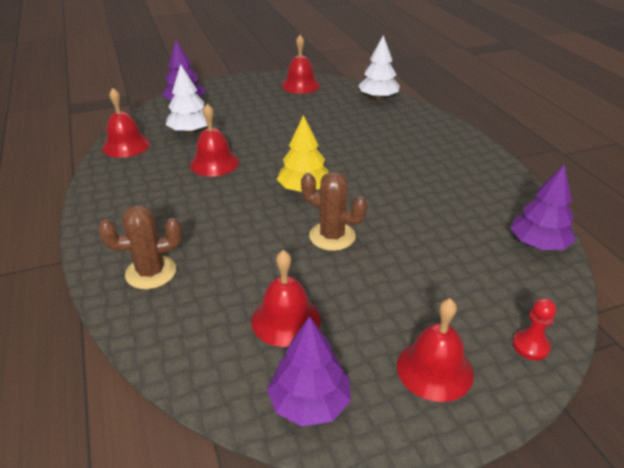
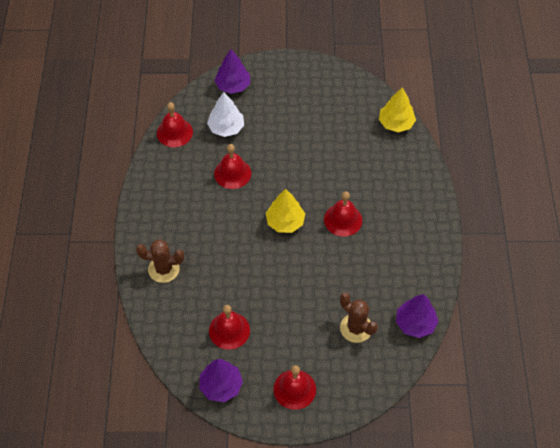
camera: 20 degrees right, 20 degrees up
red bell [281,35,320,94] -> red bell moved to [324,191,362,237]
brown cactus [301,172,367,251] -> brown cactus moved to [340,292,378,343]
white tree [358,35,400,100] -> yellow tree [379,87,416,132]
red pawn [513,298,556,360] -> none

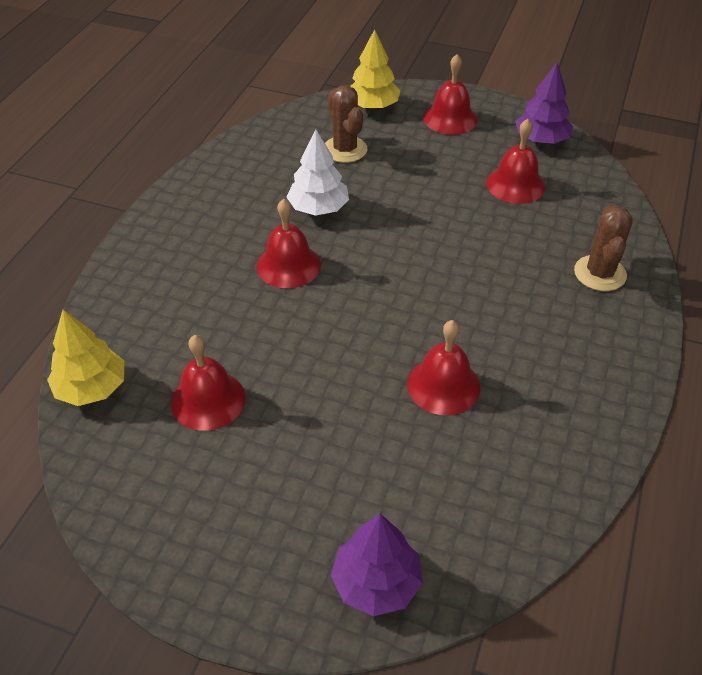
camera: 160 degrees left, 10 degrees down
brown cactus [136,239,184,283] -> brown cactus turned 75 degrees clockwise [574,204,633,291]
red bell [157,102,193,147] -> red bell moved to [171,335,246,431]
white tree [207,92,244,137] -> white tree moved to [287,129,349,216]
yellow tree [266,189,305,233] -> yellow tree moved to [350,29,400,110]
purple tree [396,294,438,338] -> none

